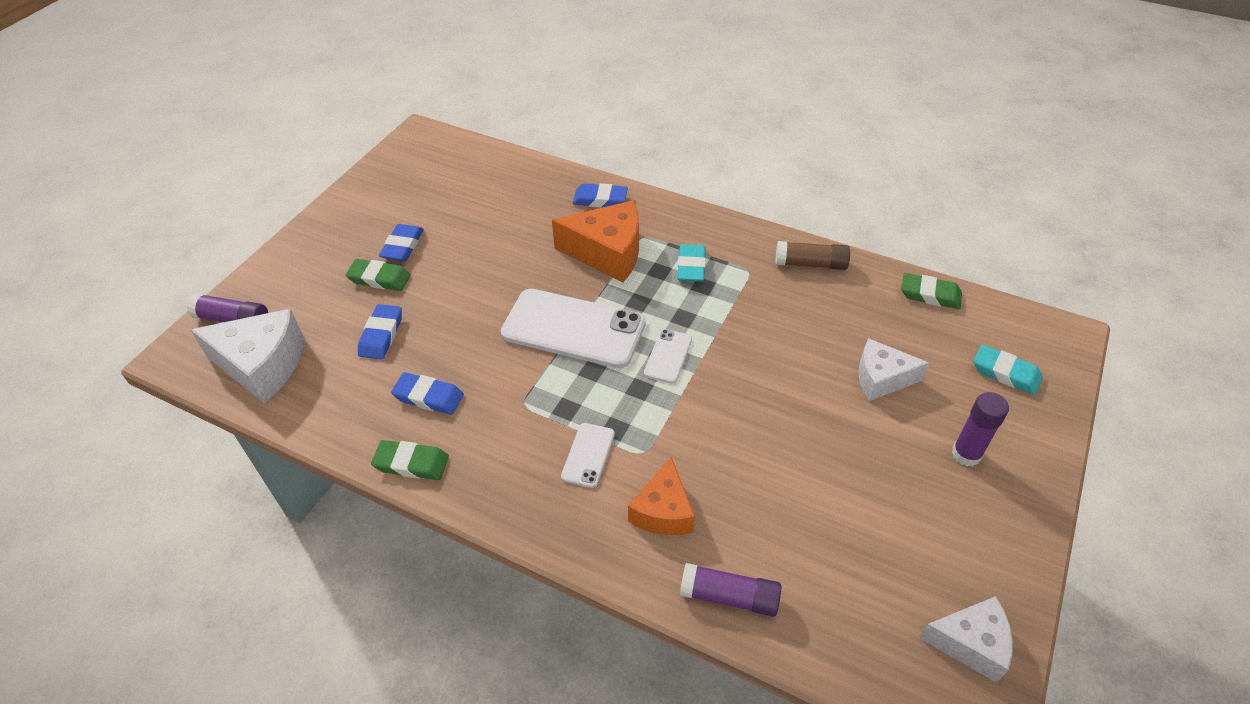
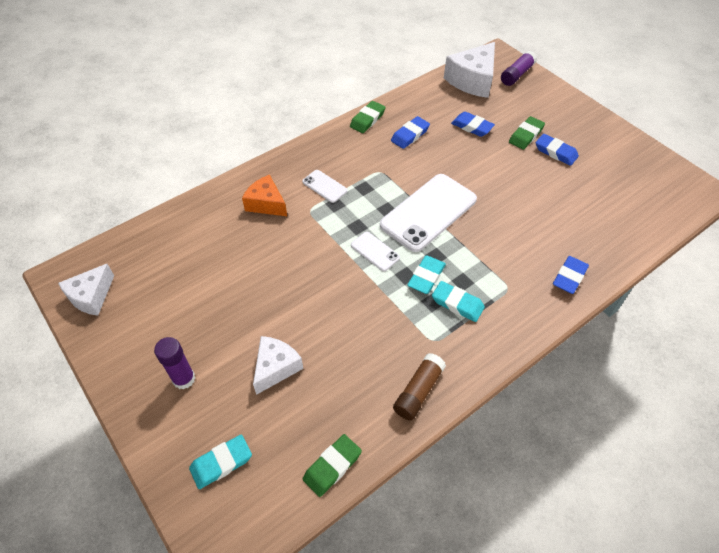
camera: 115 degrees right, 5 degrees up
orange cheese [552,200,639,282] -> none
purple glue stick [680,563,781,617] -> none
none -> turquoise eraser [407,255,446,294]

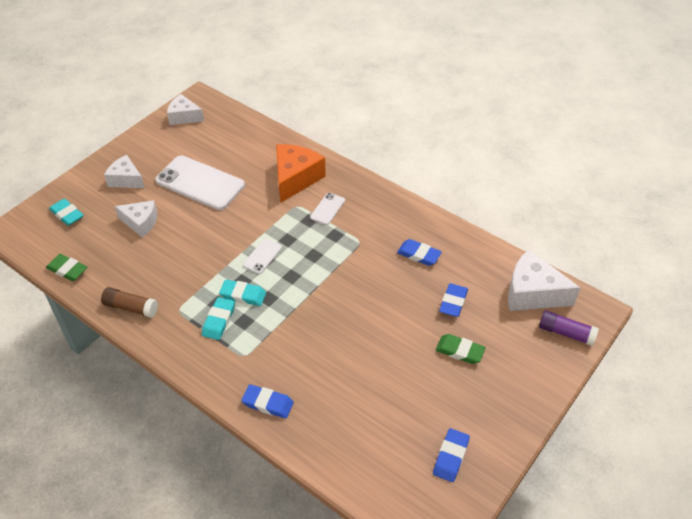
camera: 75 degrees right, 5 degrees down
purple glue stick [154,337,195,389] -> white cheese [104,155,145,188]
orange cheese [242,175,287,216] -> orange cheese [276,144,326,203], size x1.55
green eraser [350,101,386,133] -> none
white phone [380,174,477,252] -> white phone moved to [155,155,245,210]
blue eraser [536,134,579,166] -> blue eraser moved to [433,428,470,482]

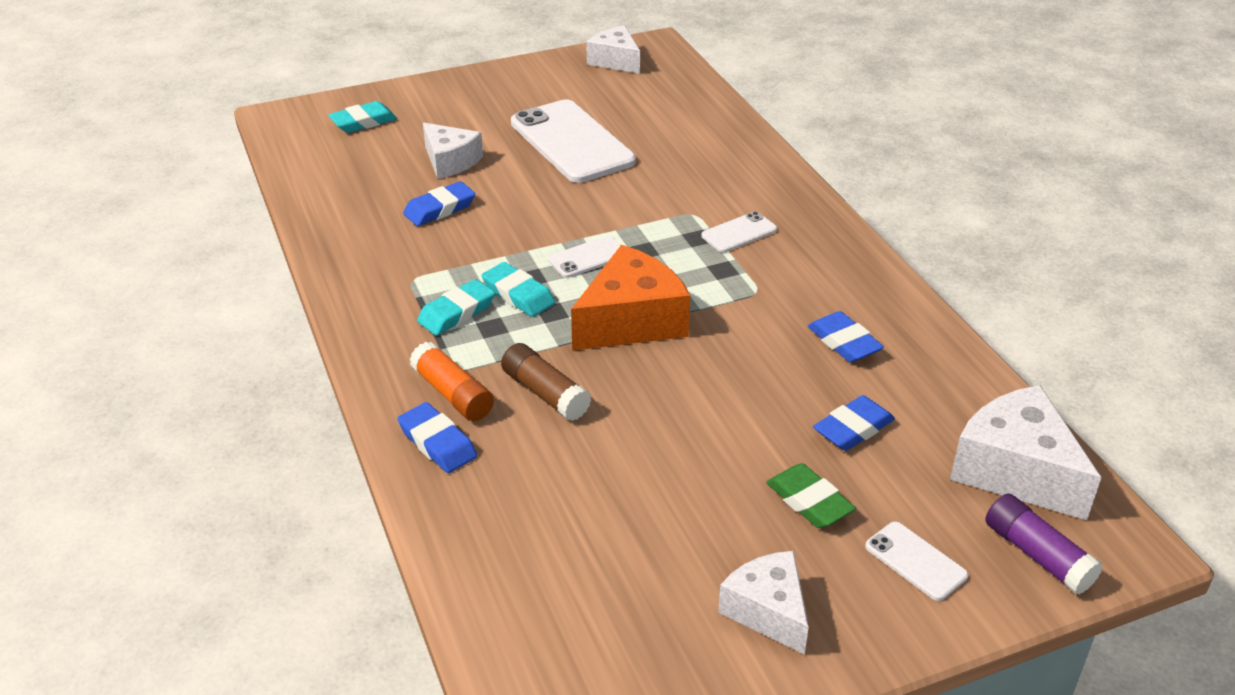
camera: 30 degrees right, 10 degrees down
green eraser [46,254,88,281] -> none
turquoise eraser [49,198,84,226] -> turquoise eraser turned 75 degrees clockwise [328,101,397,133]
brown glue stick [101,287,158,318] -> brown glue stick moved to [501,343,591,421]
white cheese [104,155,145,188] -> white cheese moved to [718,551,809,655]
orange cheese [276,144,326,203] -> orange cheese moved to [571,245,690,351]
blue eraser [433,428,470,482] -> blue eraser moved to [403,181,475,226]
none -> orange glue stick [409,342,494,421]
none -> white phone [865,522,968,601]

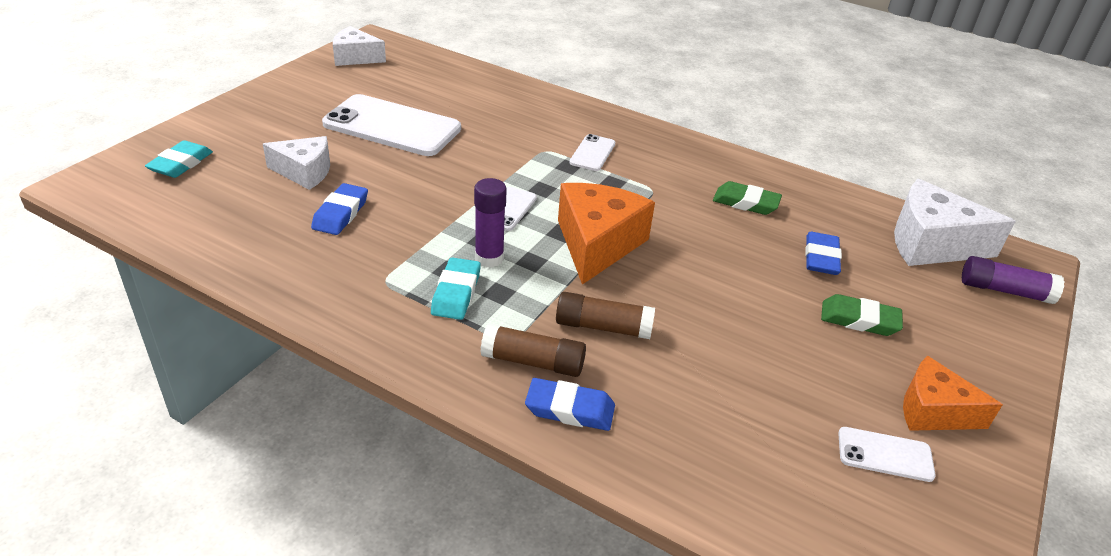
camera: 40 degrees left, 0 degrees up
orange glue stick [409,342,494,421] -> brown glue stick [480,323,586,377]
turquoise eraser [482,262,555,317] -> purple glue stick [474,178,507,267]
white cheese [718,551,809,655] -> orange cheese [903,356,1003,431]
blue eraser [808,311,884,363] -> green eraser [713,181,782,215]
white phone [865,522,968,601] -> white phone moved to [838,427,936,482]

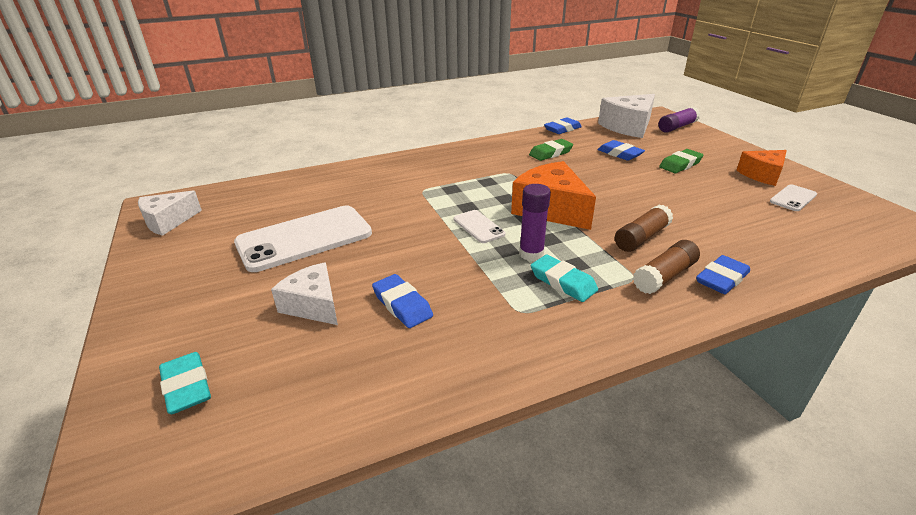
camera: 50 degrees left, 5 degrees down
white cheese [263,136,330,190] -> white cheese turned 90 degrees counterclockwise [271,262,338,325]
white phone [569,134,615,171] -> none
none -> blue eraser [544,117,582,134]

